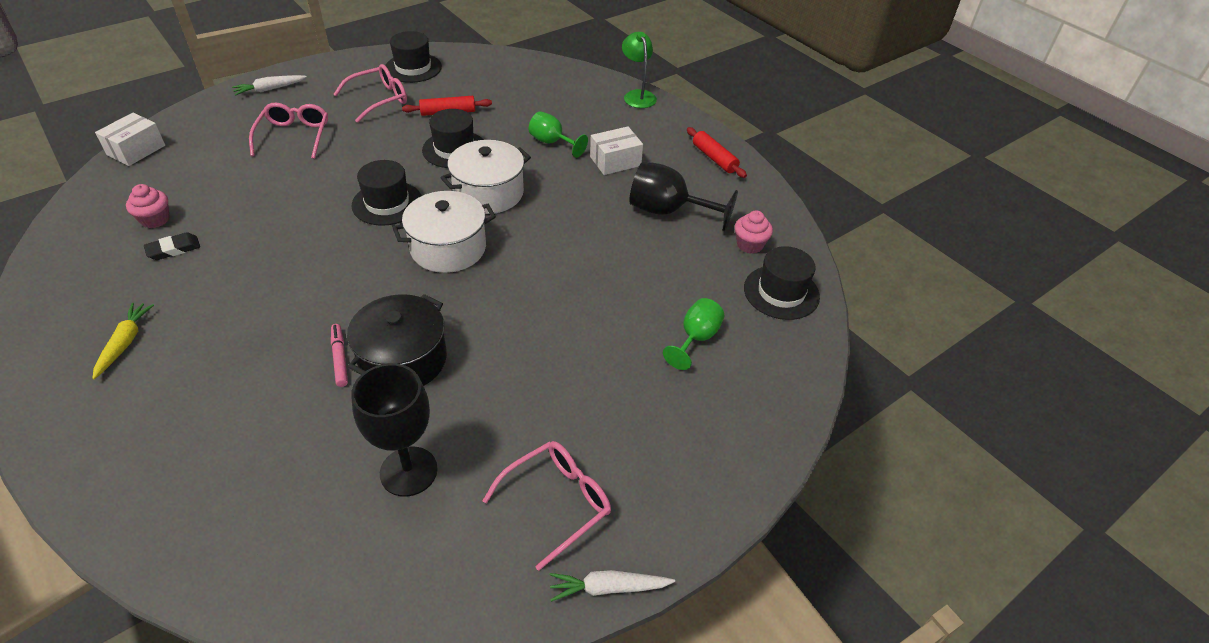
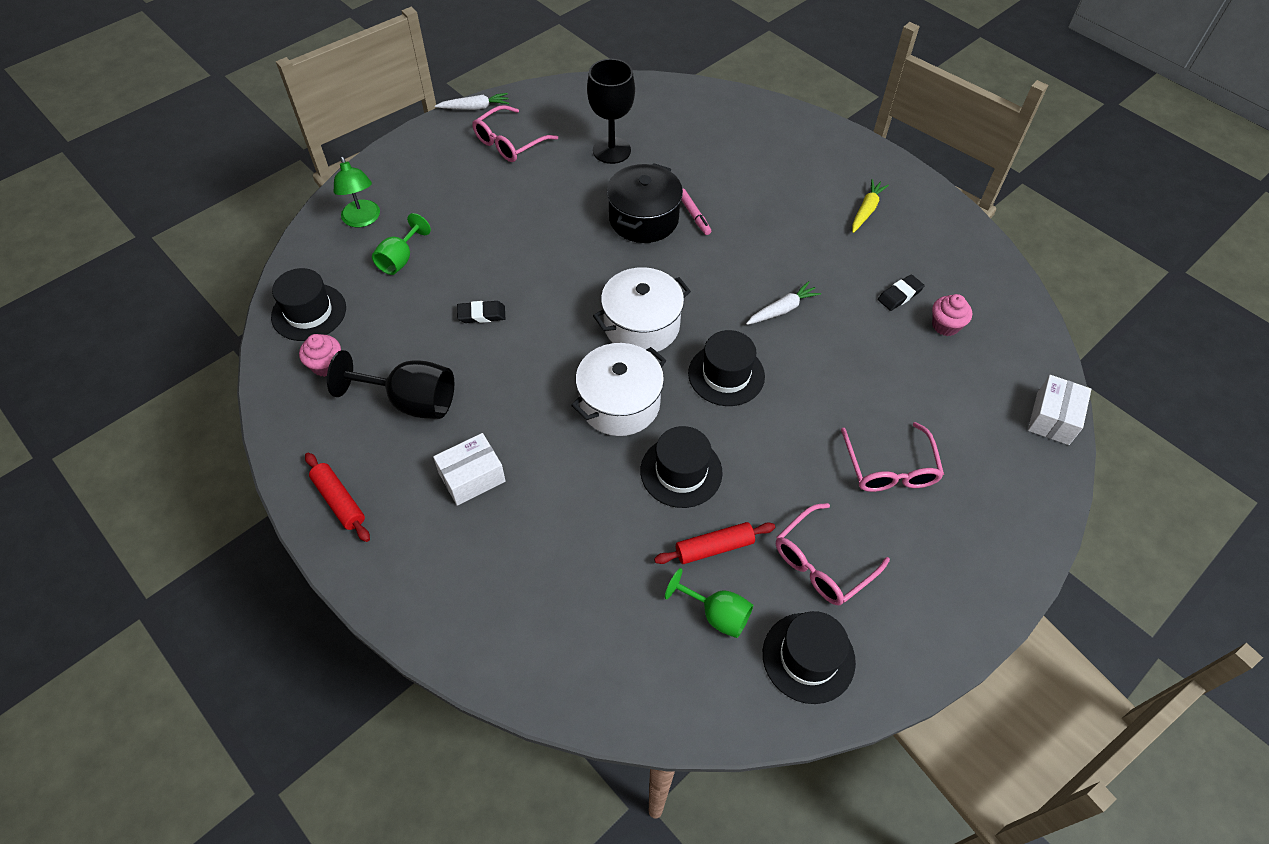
camera: 175 degrees right, 10 degrees up
yellow carrot [92,303,154,380] -> yellow carrot turned 150 degrees counterclockwise [852,179,889,233]
white carrot [232,75,307,96] -> white carrot moved to [746,281,821,325]
green goblet [529,111,588,158] -> green goblet moved to [665,568,753,638]
green lamp [622,32,657,108] -> green lamp moved to [334,157,380,227]
none -> black eraser [457,301,505,323]

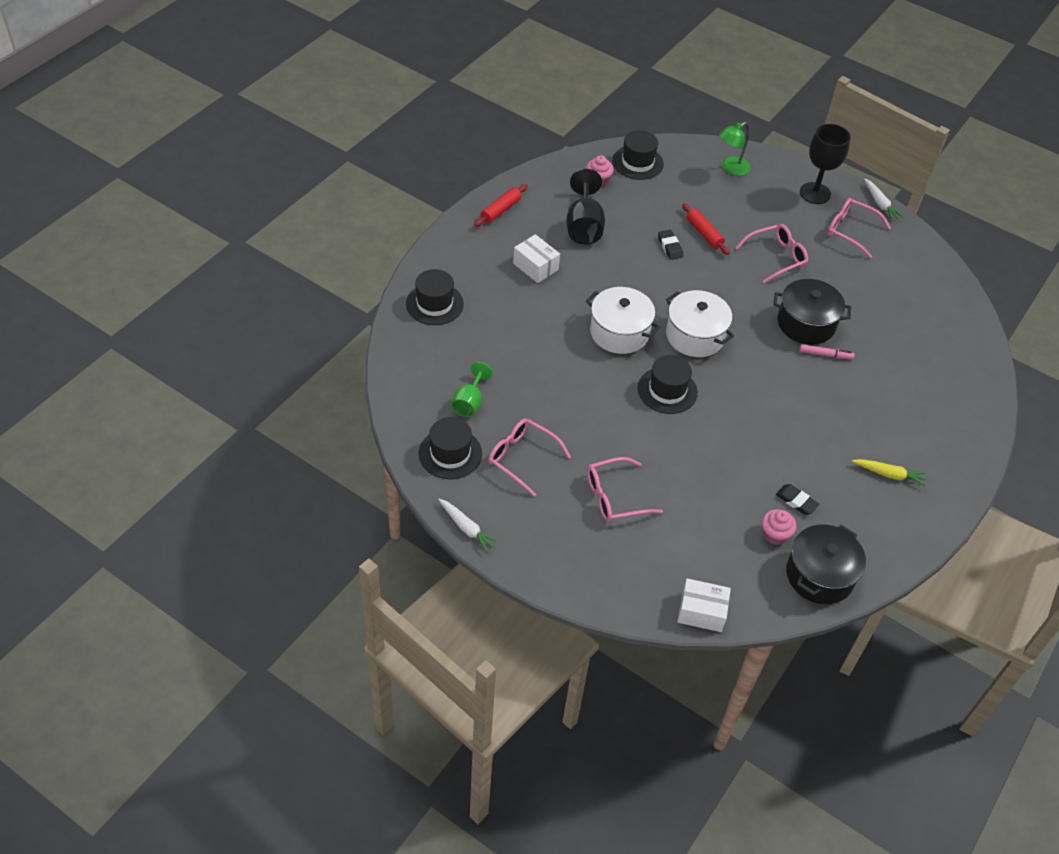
camera: 75 degrees right, 5 degrees down
green goblet [372,213,431,275] -> none
black goblet [587,59,635,164] -> black goblet moved to [800,124,851,204]
black hat [640,426,723,508] -> black hat moved to [406,269,464,325]
red rolling pin [654,522,775,564] -> red rolling pin moved to [682,203,730,255]
pink marker [681,188,711,235] -> pink marker turned 135 degrees counterclockwise [799,344,855,359]
white carrot [746,281,821,325] -> white carrot moved to [438,499,500,553]
none -> pink glasses [736,224,808,283]
none -> black pot [786,525,866,604]

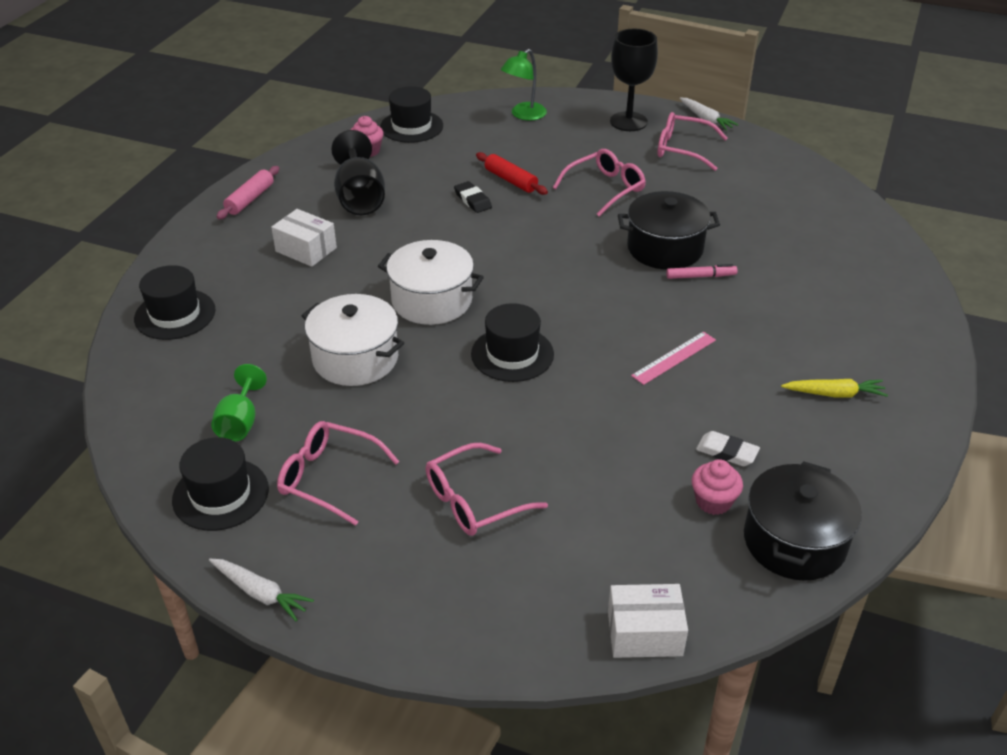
camera: 10 degrees left, 10 degrees down
red rolling pin [474,184,527,227] -> pink rolling pin [216,166,279,219]
white pot [666,290,734,357] -> white pot moved to [301,294,404,386]
black eraser [776,484,819,515] -> white eraser [696,431,760,466]
none -> pink ruler [631,331,716,385]

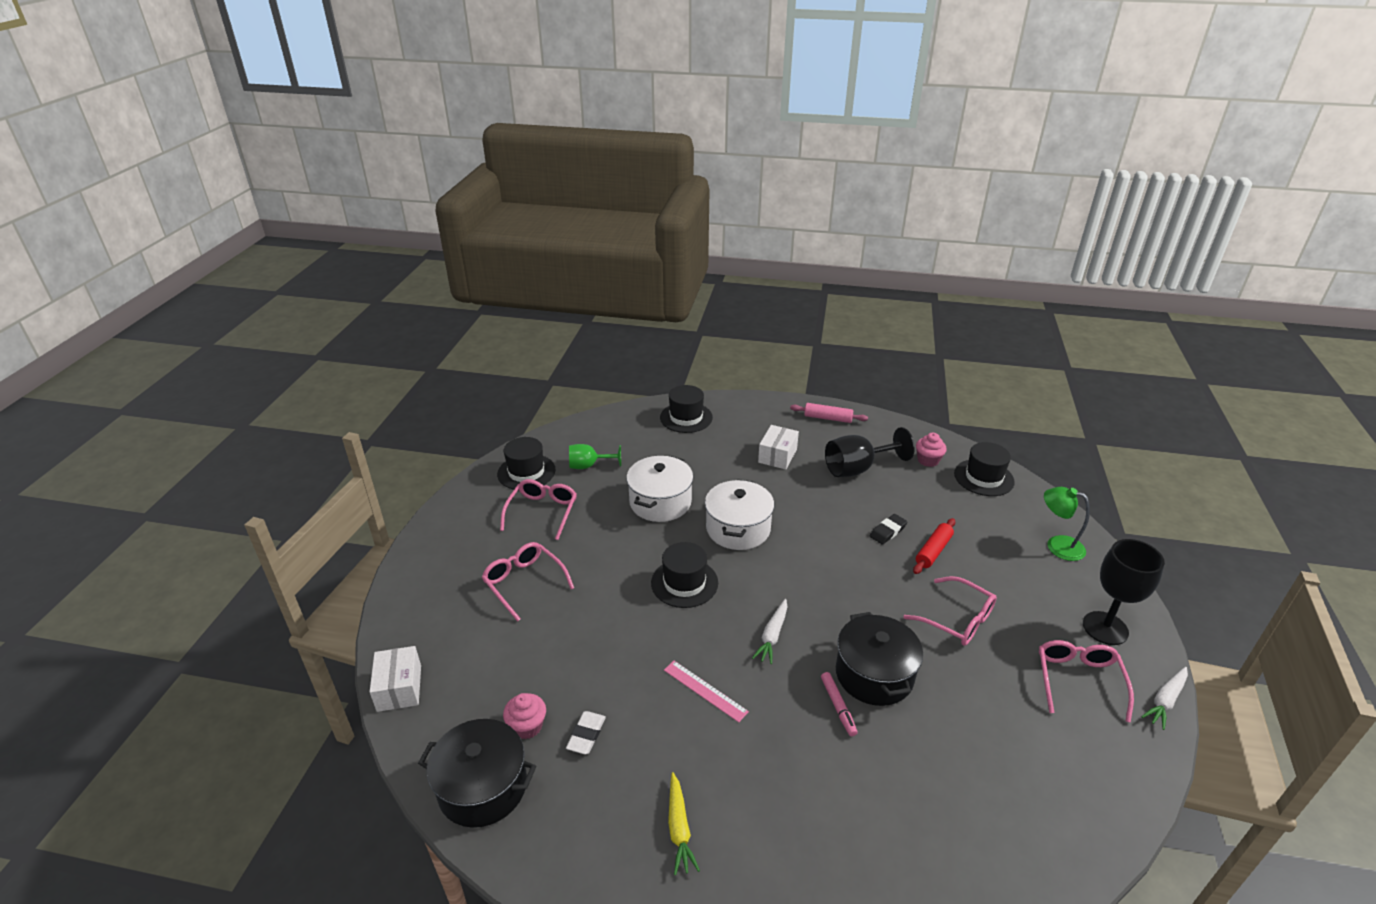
camera: 80 degrees right, 5 degrees down
white carrot [209,559,314,621] -> white carrot moved to [752,599,787,664]

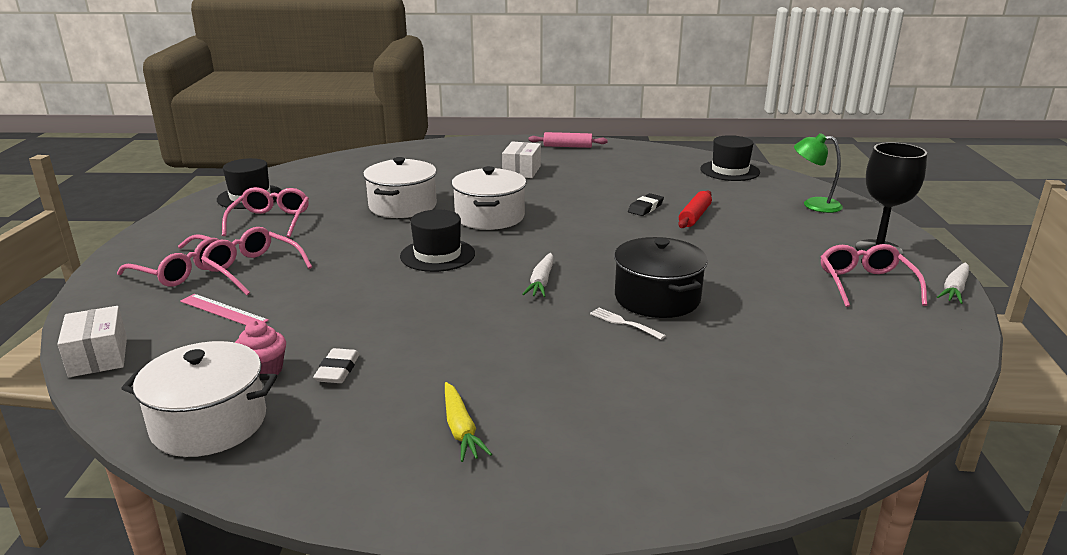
camera: 10 degrees left, 10 degrees down
black pot [418,719,536,828] -> white pot [121,341,277,457]
green goblet [569,444,621,469] -> none
black hat [660,385,713,433] -> none
pink ruler [664,661,749,722] -> pink ruler moved to [180,294,269,325]
pink marker [821,672,858,736] -> white fork [590,308,666,340]
black goblet [825,427,915,477] -> none
pink glasses [903,576,997,646] -> pink glasses moved to [117,234,220,287]
pink cupcake [916,433,947,467] -> none

